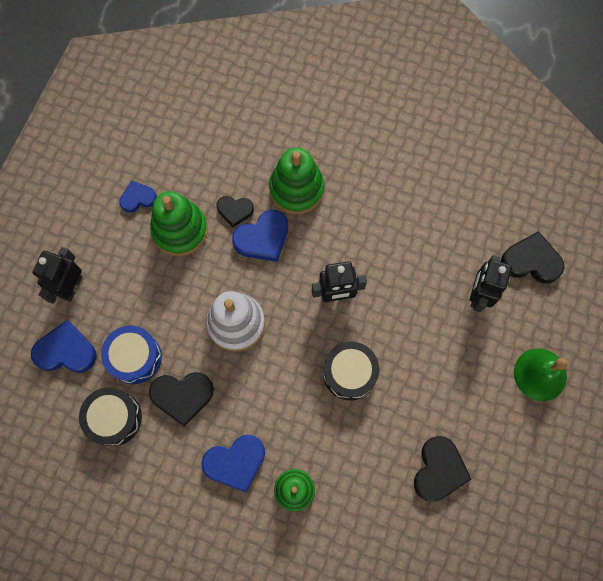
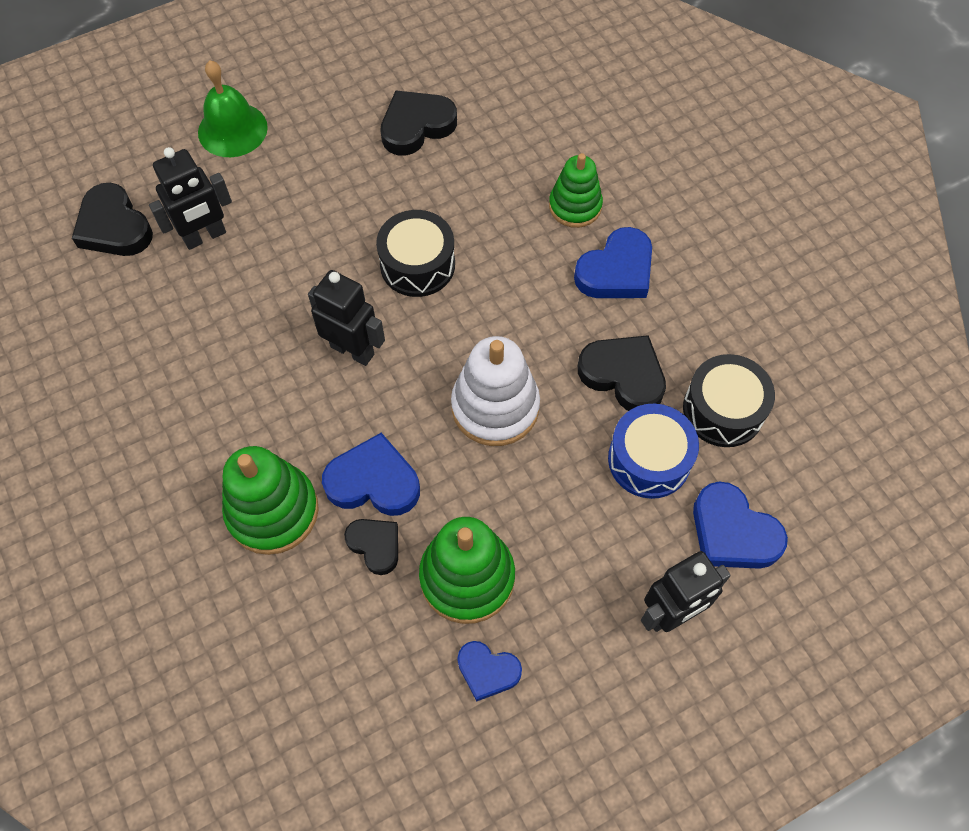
camera: 140 degrees left, 10 degrees down
blue heart [201,435,265,493] -> blue heart turned 120 degrees clockwise [574,227,652,298]

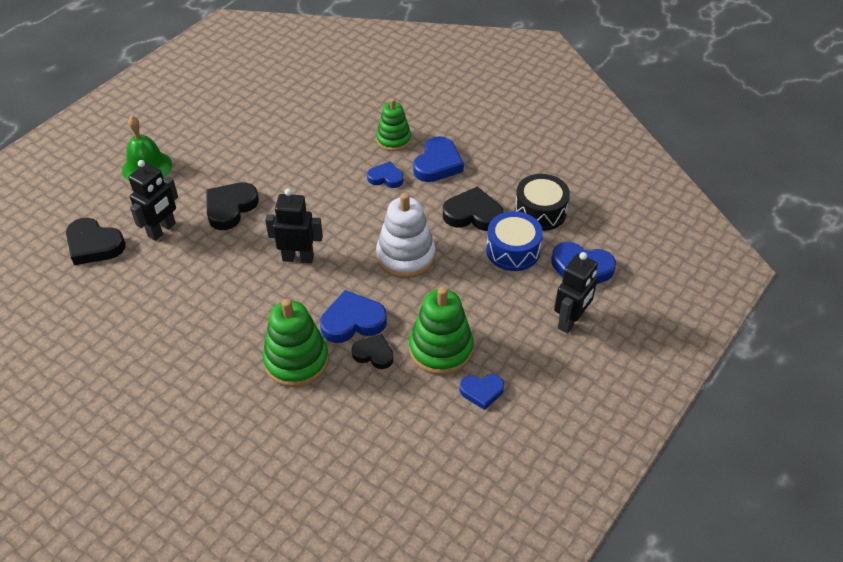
camera: 25 degrees left, 15 degrees down
black drum [376,210,455,297] -> none
black heart [380,90,457,156] -> black heart moved to [207,182,259,230]
none -> blue heart [367,162,403,188]

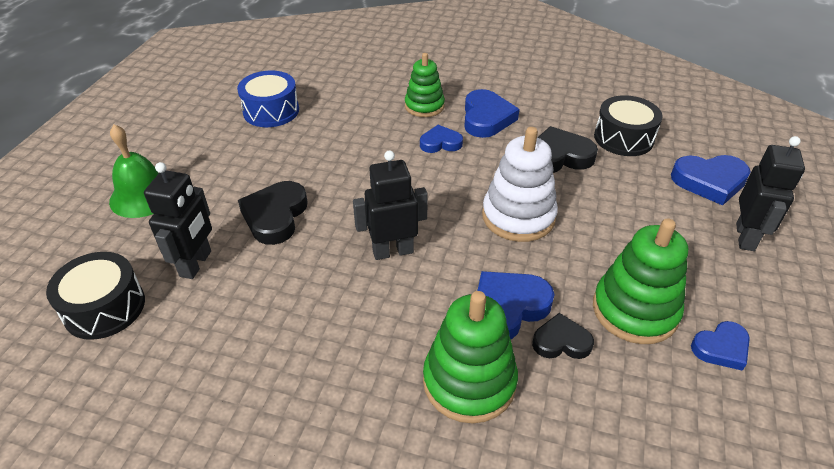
camera: 20 degrees left, 5 degrees down
black heart [66,218,126,265] -> black drum [46,252,145,340]
blue drum [486,211,543,271] -> blue drum moved to [237,70,299,127]

